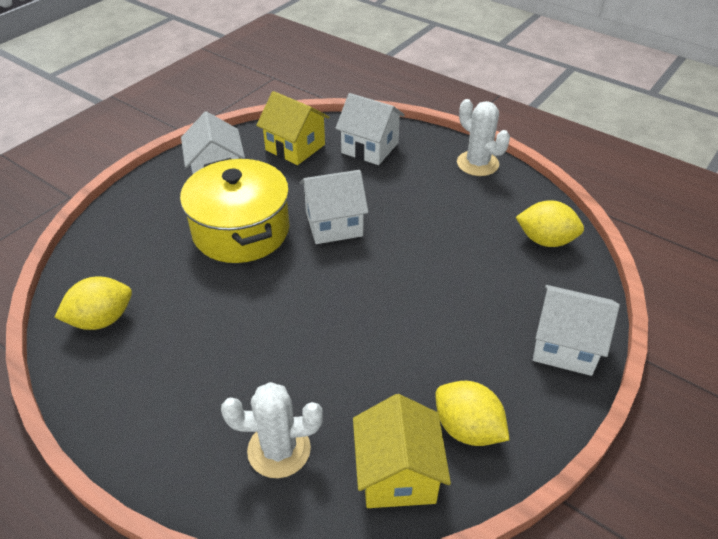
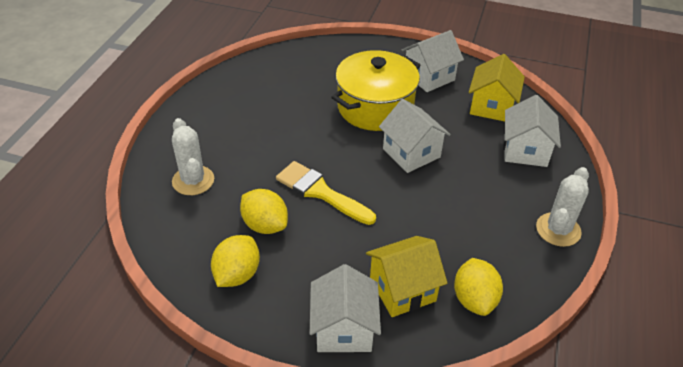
camera: 70 degrees right, 0 degrees up
yellow lemon [54,276,132,330] -> yellow lemon moved to [240,189,288,234]
yellow house [353,394,451,508] -> yellow house moved to [366,236,447,317]
none -> yellow brush [276,161,376,225]

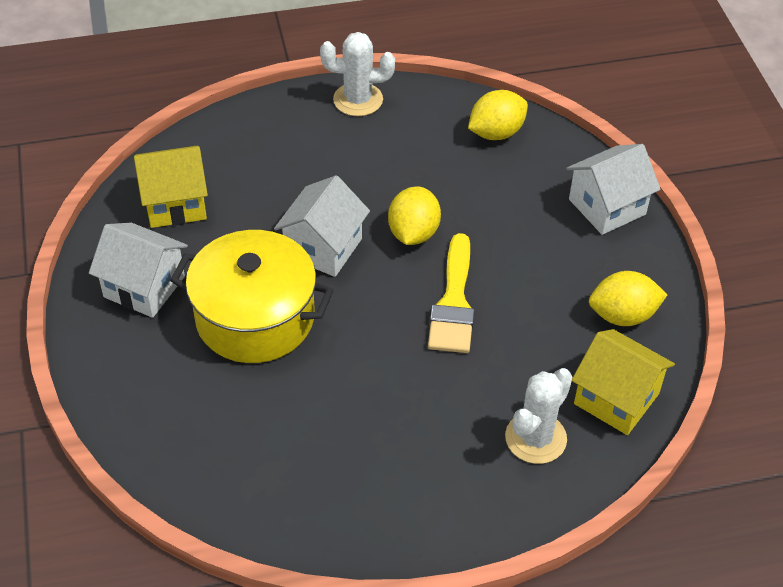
camera: 120 degrees left, 5 degrees up
yellow lemon [240,189,288,234] -> yellow lemon moved to [388,186,441,245]
yellow house [366,236,447,317] -> yellow house moved to [572,329,675,435]
white house [504,95,561,167] -> none

